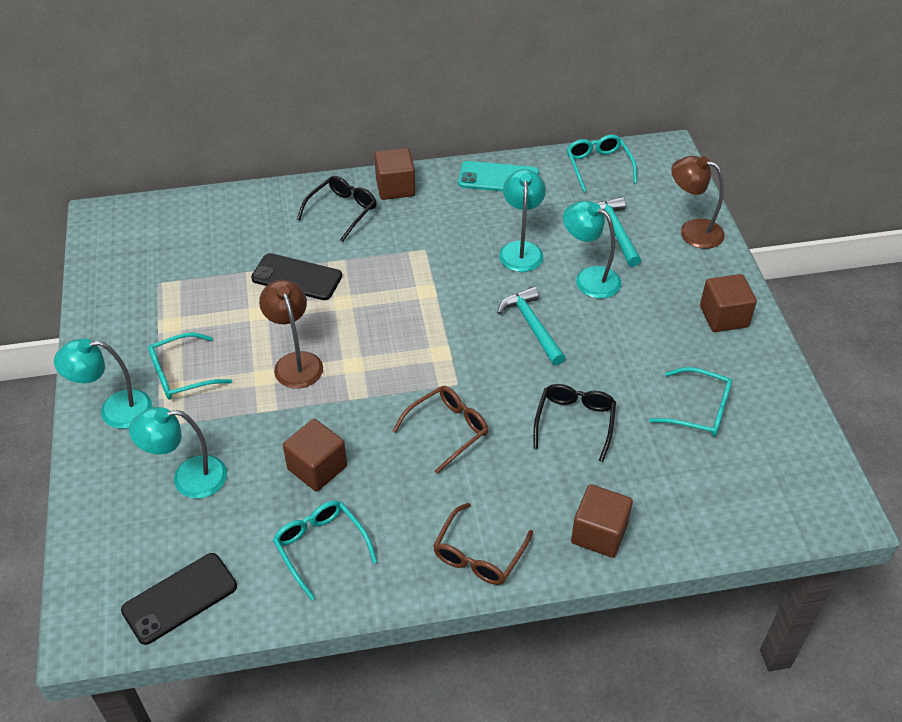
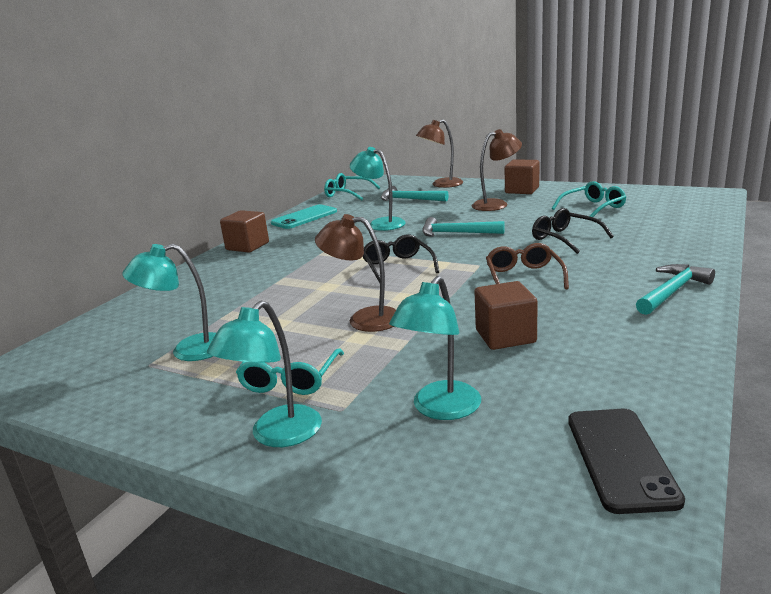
camera: 50 degrees left, 25 degrees down
black phone [251,253,342,300] -> none
turquoise glasses [273,500,377,600] -> none
black glasses [297,176,377,242] -> black glasses moved to [363,234,439,283]
brown glasses [433,503,533,585] -> turquoise hammer [636,264,715,315]
turquoise lamp [563,201,622,299] -> turquoise lamp moved to [122,244,216,361]
brown cube [571,484,633,558] -> none
none -> brown lamp [472,129,522,211]

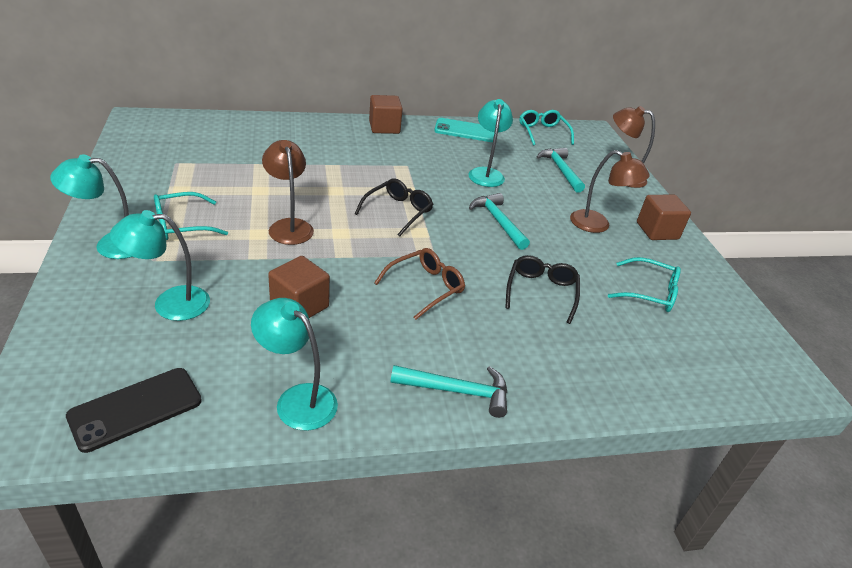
camera: 45 degrees right, 15 degrees up
turquoise lamp [122,244,216,361] -> turquoise lamp moved to [251,298,338,431]

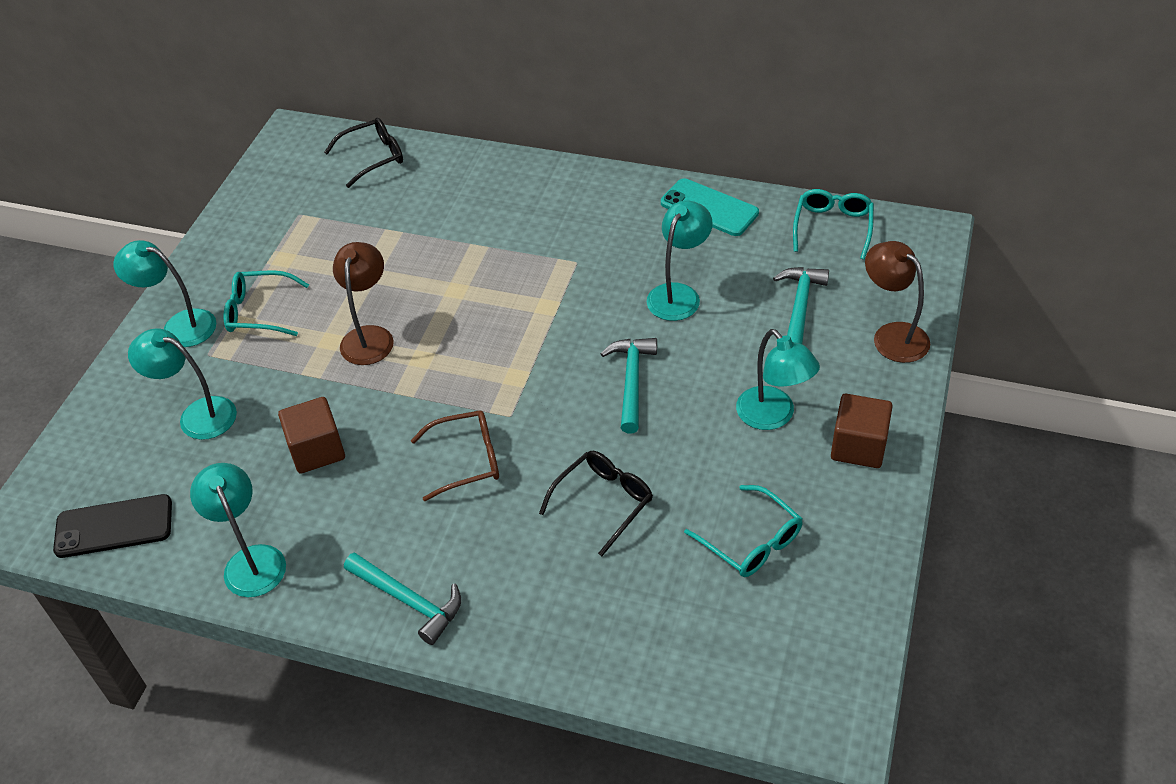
camera: 35 degrees right, 10 degrees up
black glasses [355,179,433,237] -> black glasses moved to [324,118,403,188]
brown cube [369,95,403,134] -> none
brown lamp [570,150,650,233] -> turquoise lamp [736,329,820,430]

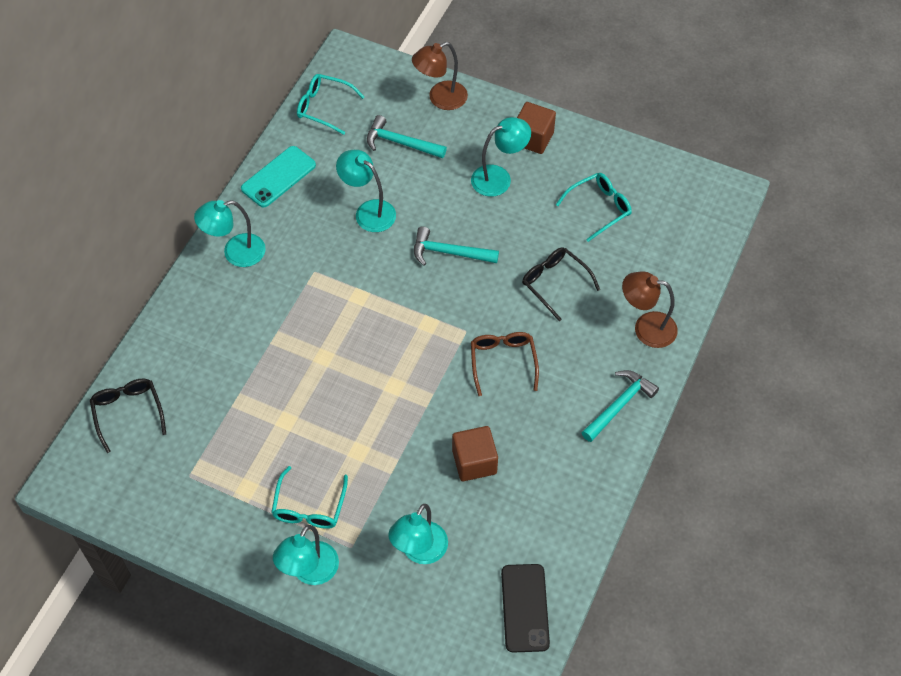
camera: 85 degrees left, 10 degrees up
turquoise lamp [190,463,286,597] -> turquoise lamp moved to [194,200,266,267]
brown lamp [333,242,394,365] -> brown lamp moved to [622,271,678,348]

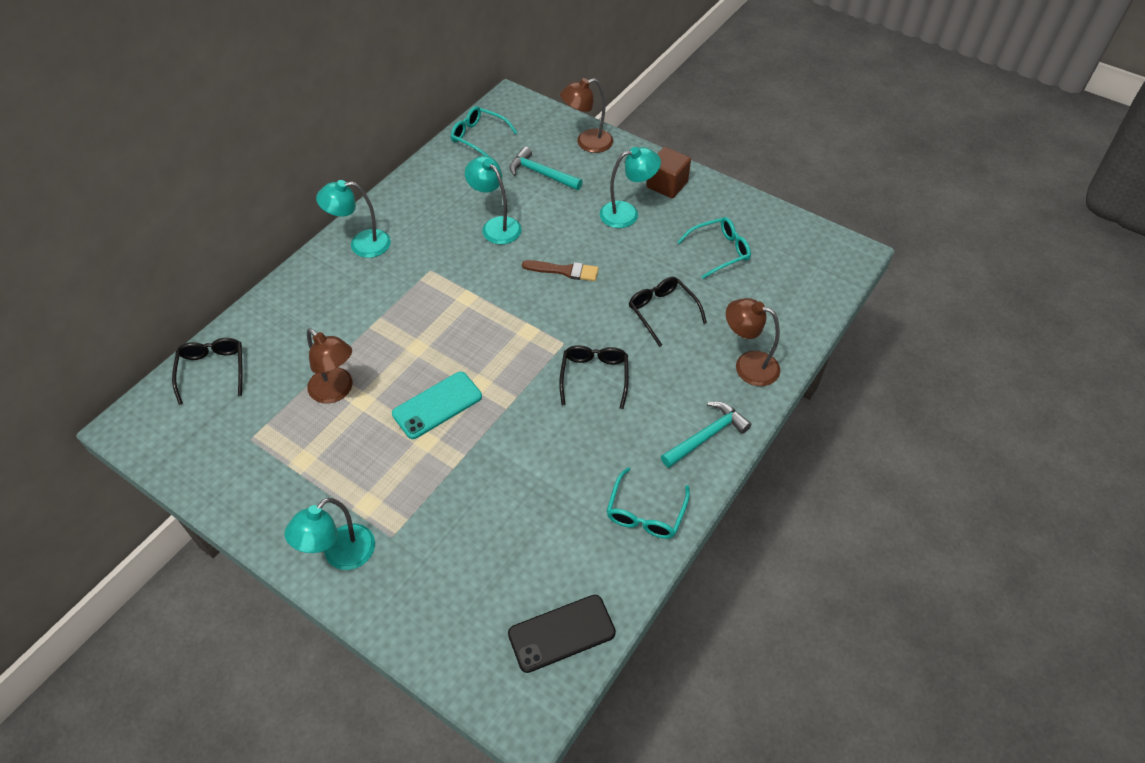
camera: 10 degrees right, 5 degrees down
turquoise phone [241,146,316,208] -> turquoise phone moved to [392,372,482,439]
turquoise glasses [271,466,348,529] -> turquoise glasses moved to [607,467,690,539]
turquoise lamp [388,504,448,564] -> none
turquoise hammer [414,227,499,266] -> brown brush [522,260,599,281]
brown cube [452,426,498,481] -> none
brown glasses [471,332,539,396] -> black glasses [559,345,629,409]
black phone [501,564,550,653] -> black phone turned 60 degrees clockwise [508,595,616,673]
none -> brown lamp [307,328,353,404]

